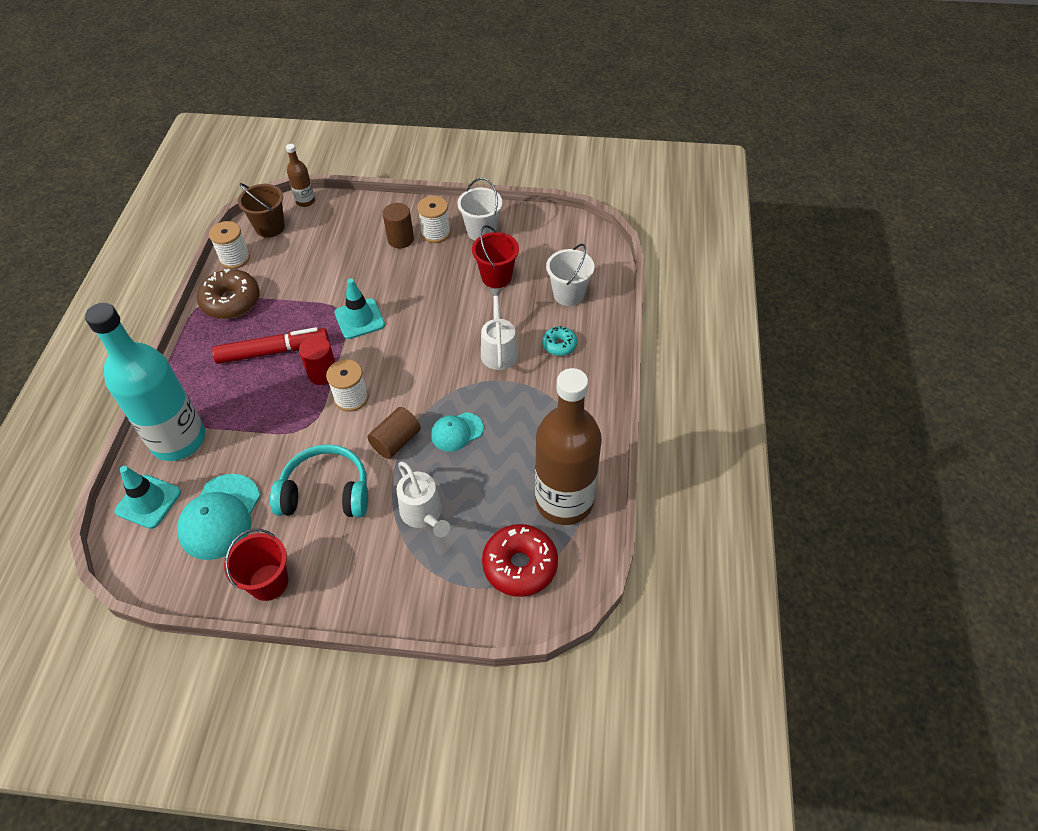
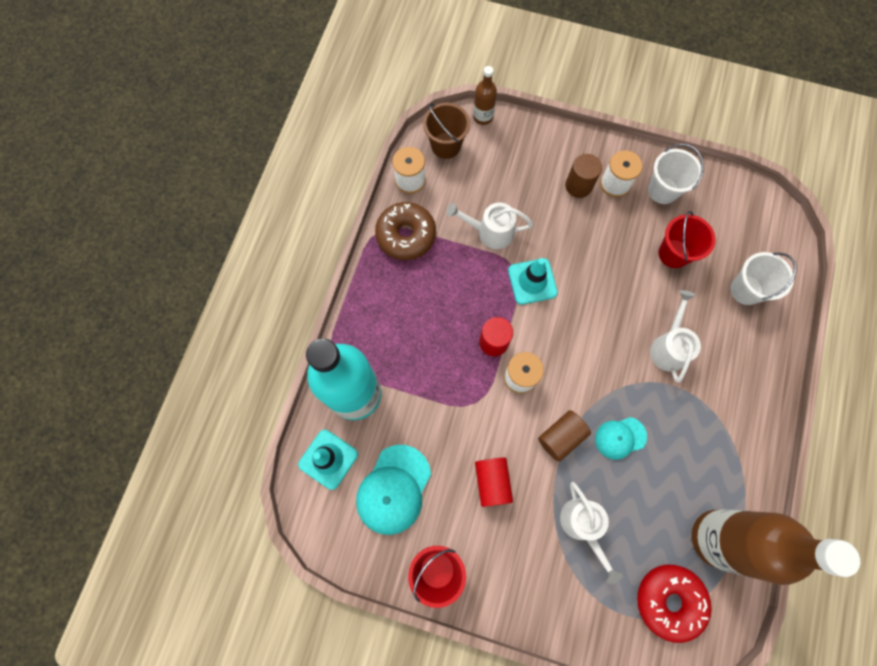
camera: 10 degrees right, 20 degrees up
red marker [212,327,329,364] -> none
turquoise headphones [270,444,368,517] -> red cylinder [475,458,513,507]
turquoise donut [542,326,577,356] -> none
none -> white watering can [446,203,533,249]

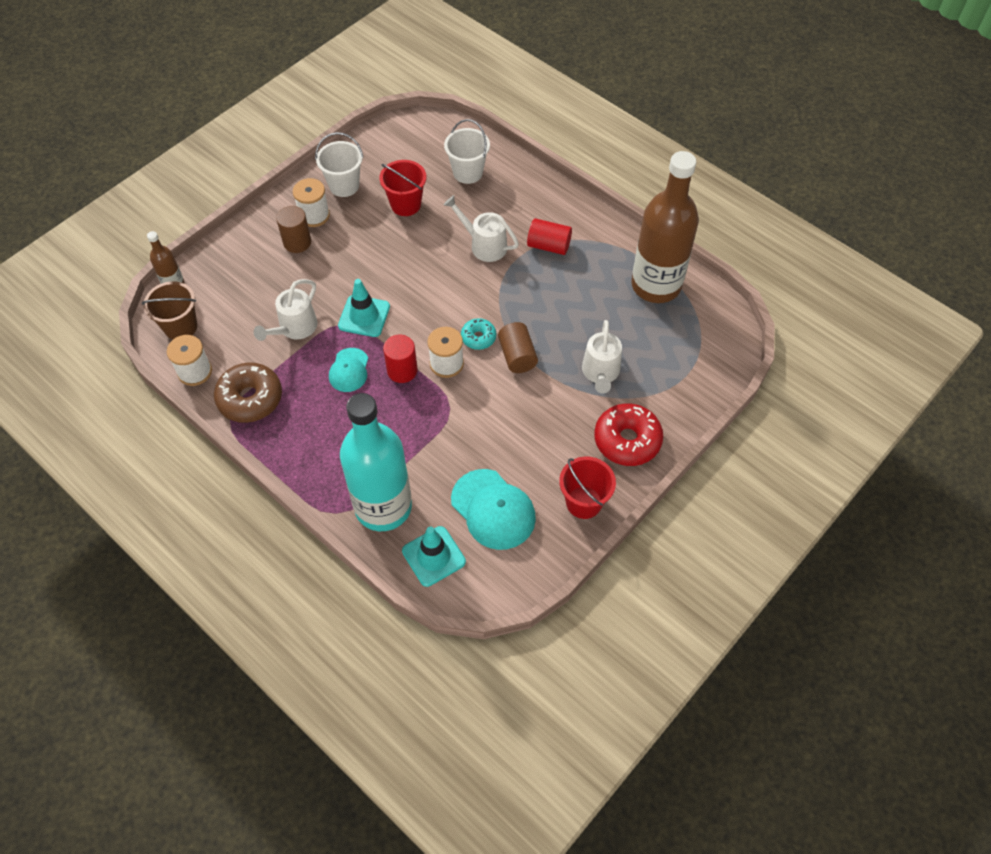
camera: 65 degrees left, 15 degrees down
red cylinder [475,458,513,507] -> red cylinder moved to [527,218,572,255]
white watering can [560,482,623,584] -> white watering can turned 90 degrees clockwise [582,320,622,394]
turquoise cap [595,417,647,460] -> turquoise cap moved to [329,348,368,392]
red donut [637,565,711,643] -> red donut moved to [594,403,663,466]
none -> turquoise donut [461,318,496,350]

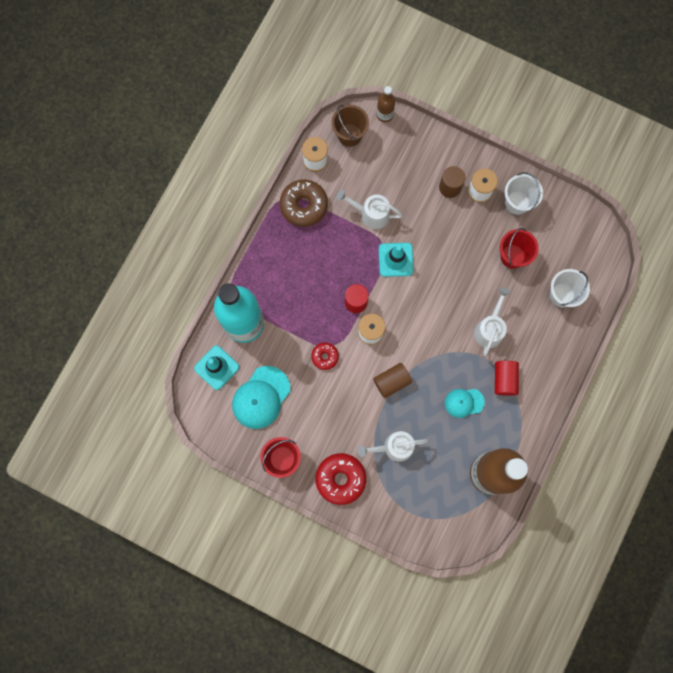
camera: 75 degrees right, 20 degrees up
turquoise cap [329,348,368,392] -> turquoise cap moved to [445,389,485,418]
turquoise donut [461,318,496,350] -> none
none -> red donut [311,343,339,370]

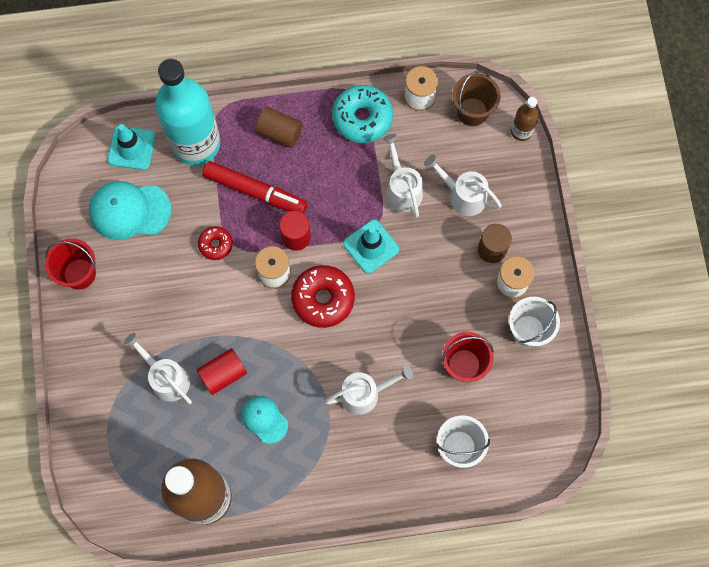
camera: 55 degrees right, 5 degrees down
brown donut [280,180,328,227] -> turquoise donut [332,85,393,143]
red donut [315,453,366,505] -> red donut moved to [291,265,355,328]
brown cylinder [373,363,412,398] -> brown cylinder moved to [256,107,303,148]
red cylinder [495,361,519,396] -> red cylinder moved to [197,348,247,395]
none -> red marker [203,161,308,214]
none -> white watering can [424,155,502,216]

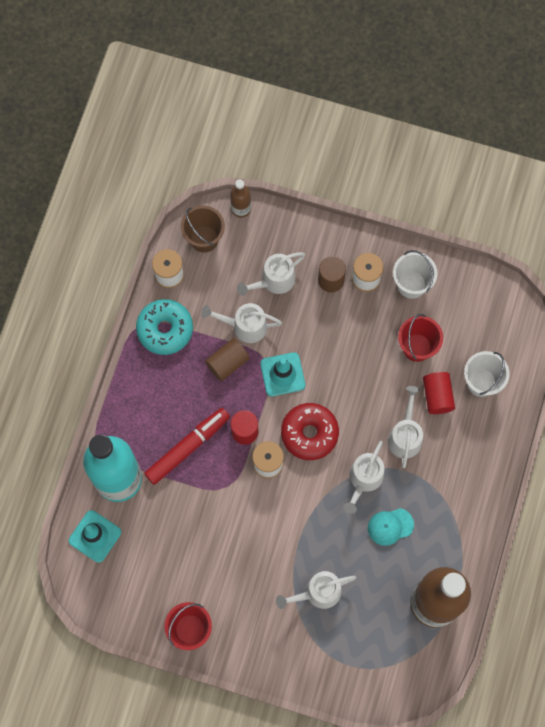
camera: 65 degrees left, 0 degrees up
turquoise cap [89,181,172,240] -> none
red cylinder [197,348,247,395] -> red cylinder moved to [423,372,455,414]
red donut [198,226,233,260] -> none
brown cylinder [256,107,303,148] -> brown cylinder moved to [205,338,250,381]
none -> white watering can [343,441,384,514]

